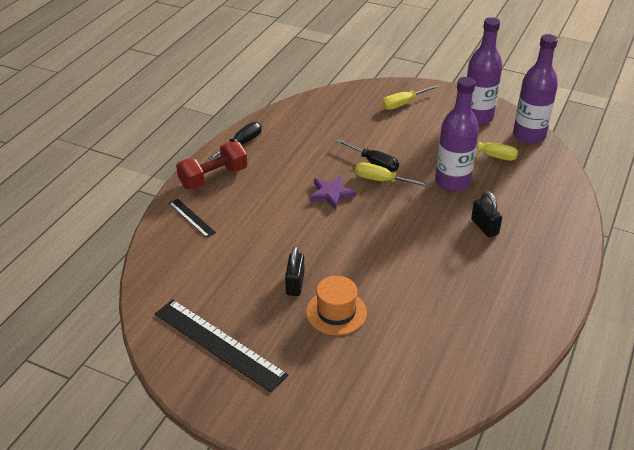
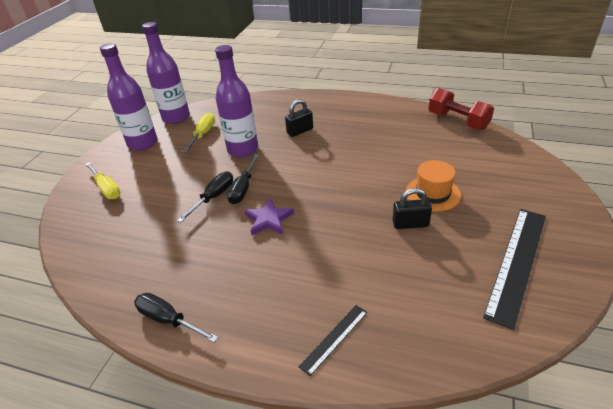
camera: 95 degrees left, 0 degrees up
red dumbbell [176,141,248,190] -> red dumbbell moved to [428,88,494,130]
yellow screwdriver [355,162,430,187] -> black screwdriver [227,154,259,204]

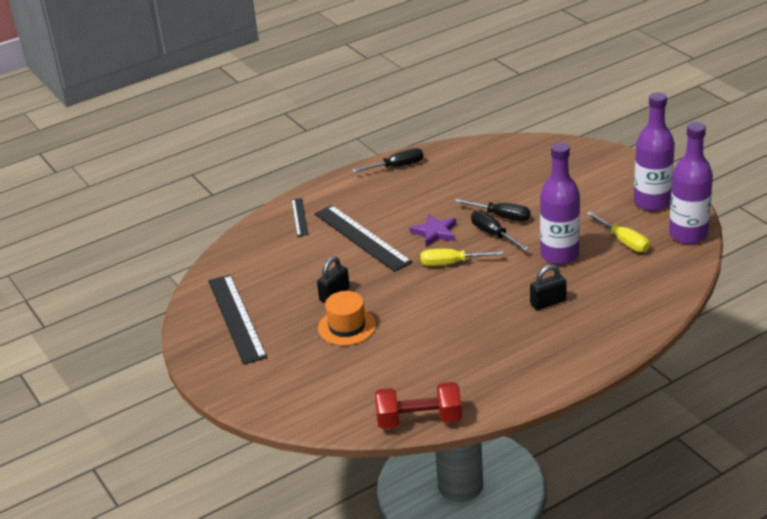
camera: 130 degrees right, 5 degrees down
yellow screwdriver [85,162,121,199] -> yellow screwdriver moved to [421,249,503,266]
black screwdriver [177,171,233,222] -> black screwdriver turned 45 degrees counterclockwise [455,199,530,221]
black padlock [285,99,313,137] -> black padlock turned 60 degrees clockwise [530,265,567,310]
none -> black ruler [314,205,412,272]

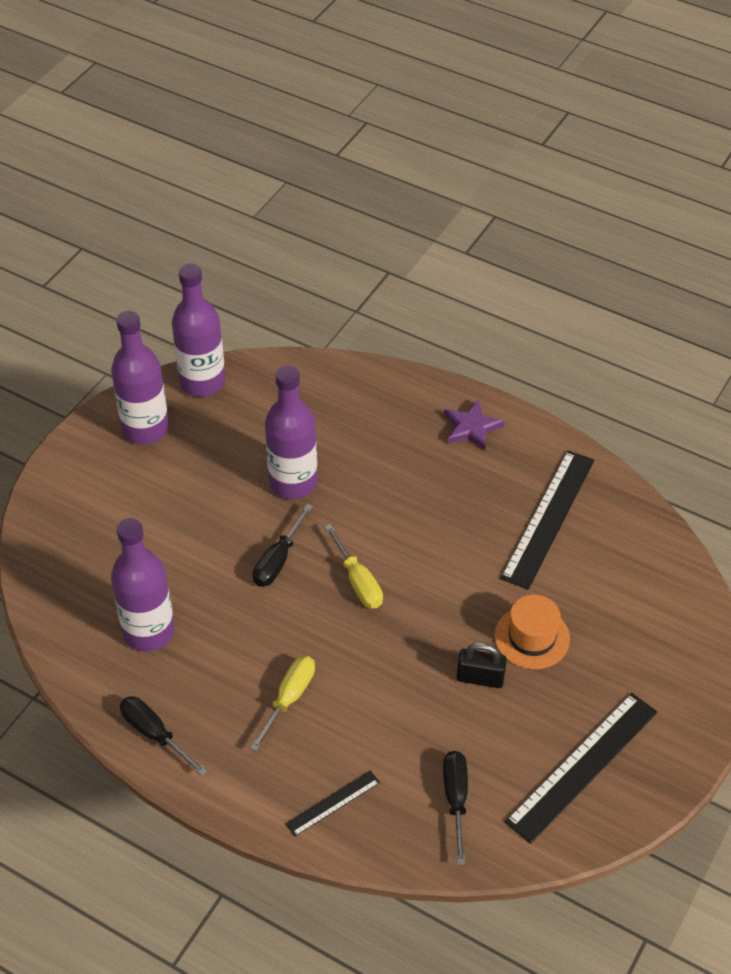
camera: 120 degrees left, 15 degrees up
black ruler [314,205,412,272] -> black ruler moved to [500,450,594,590]
red dumbbell [375,382,462,429] -> none
purple star [410,214,456,247] -> purple star moved to [444,399,504,451]
black screwdriver [455,199,530,221] -> black screwdriver moved to [443,751,468,865]
black padlock [530,265,567,310] -> none
yellow screwdriver [586,212,650,252] -> yellow screwdriver moved to [250,656,315,752]
none -> purple bottle [111,518,175,652]

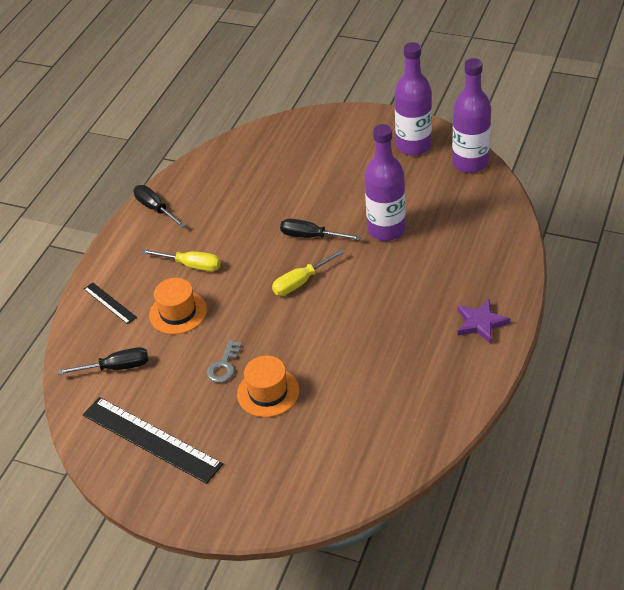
camera: 85 degrees right, 5 degrees down
purple bottle [111,518,175,652] -> none
black screwdriver [120,696,207,776] -> black screwdriver turned 75 degrees counterclockwise [134,185,186,228]
black padlock [457,642,507,688] -> grey key [207,340,242,383]
black ruler [500,450,594,590] -> none
none -> orange hat [149,278,207,334]

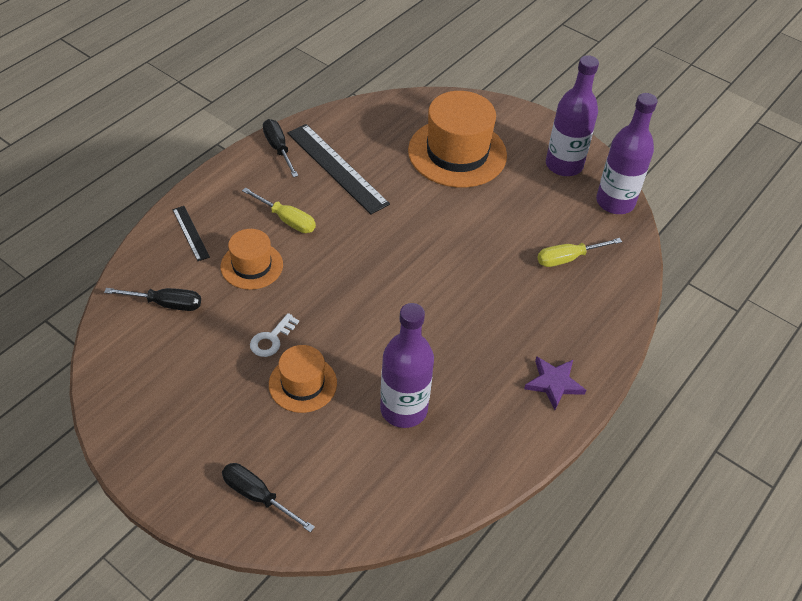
camera: 10 degrees right, 5 degrees up
black ruler [82,397,223,484] -> black ruler moved to [288,124,390,215]
grey key [207,340,242,383] -> white key [250,313,299,357]
yellow screwdriver [272,249,345,296] -> yellow screwdriver moved to [537,238,622,267]
black screwdriver [280,219,361,240] -> black screwdriver moved to [222,463,315,533]
purple bottle [365,124,406,241] -> purple bottle moved to [380,303,434,428]
none -> orange hat [408,91,507,188]

